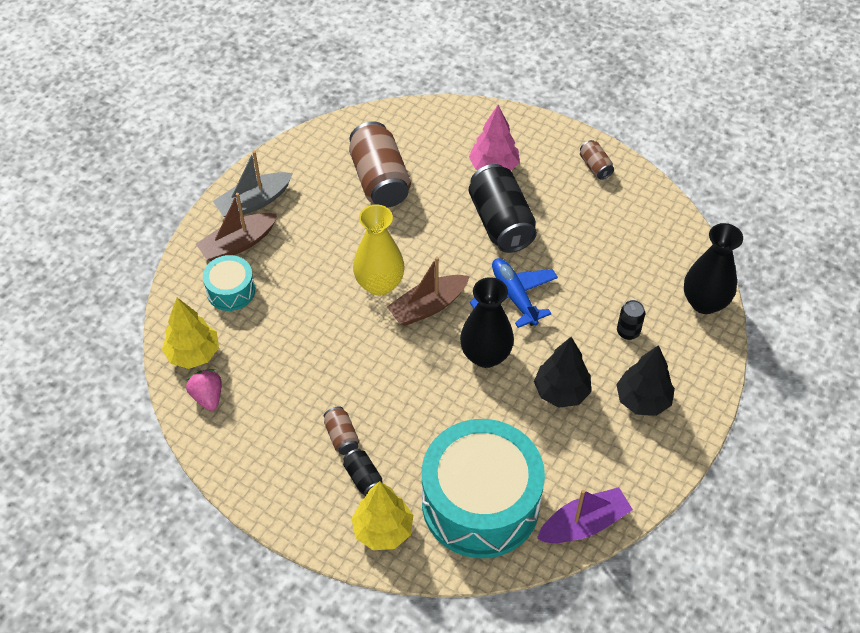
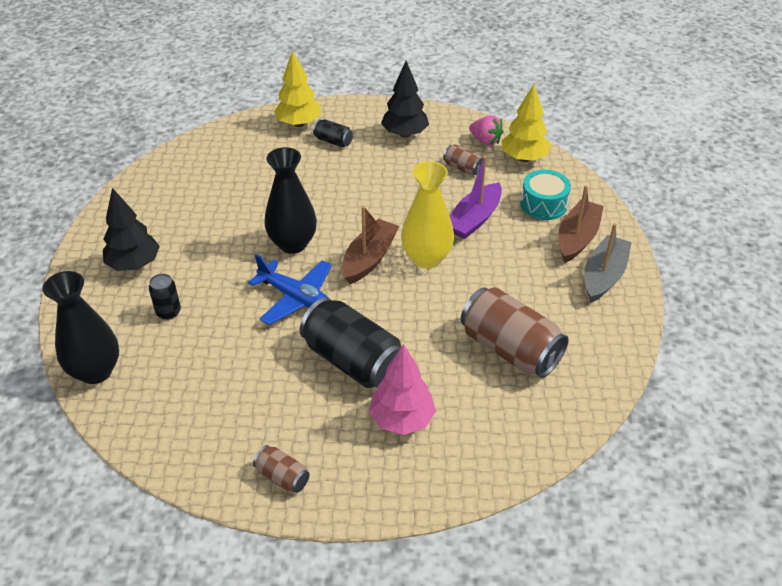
camera: 150 degrees right, 10 degrees down
brown can [324,406,359,455] -> brown can moved to [443,144,483,175]
turquoise drum [422,419,545,558] -> none
black tree [534,337,591,408] -> black tree moved to [381,61,429,138]
purple boat [537,487,633,543] -> purple boat moved to [450,156,502,239]

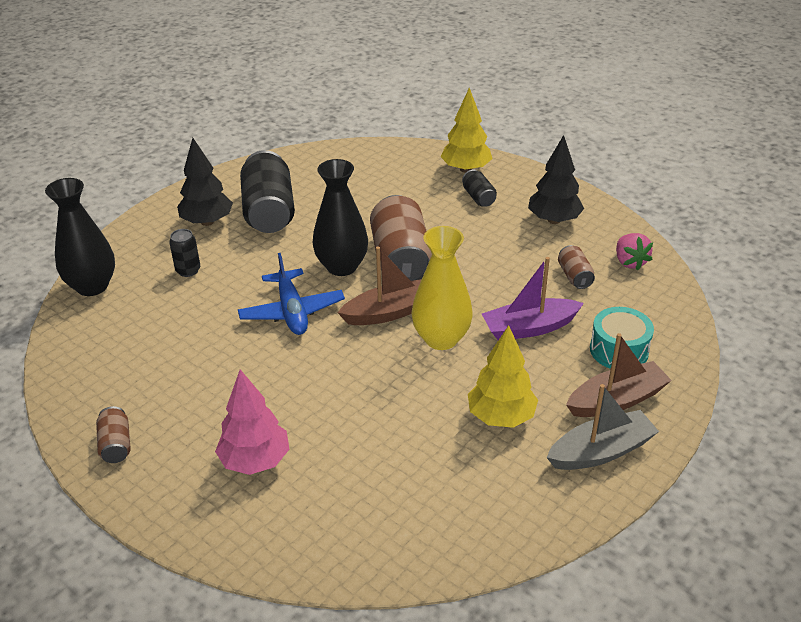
camera: 40 degrees right, 5 degrees down
black can [300,298,401,388] -> black can moved to [240,150,295,233]
brown can [461,287,568,378] -> brown can moved to [370,195,432,281]
yellow tree [501,84,551,162] -> yellow tree moved to [468,325,538,428]

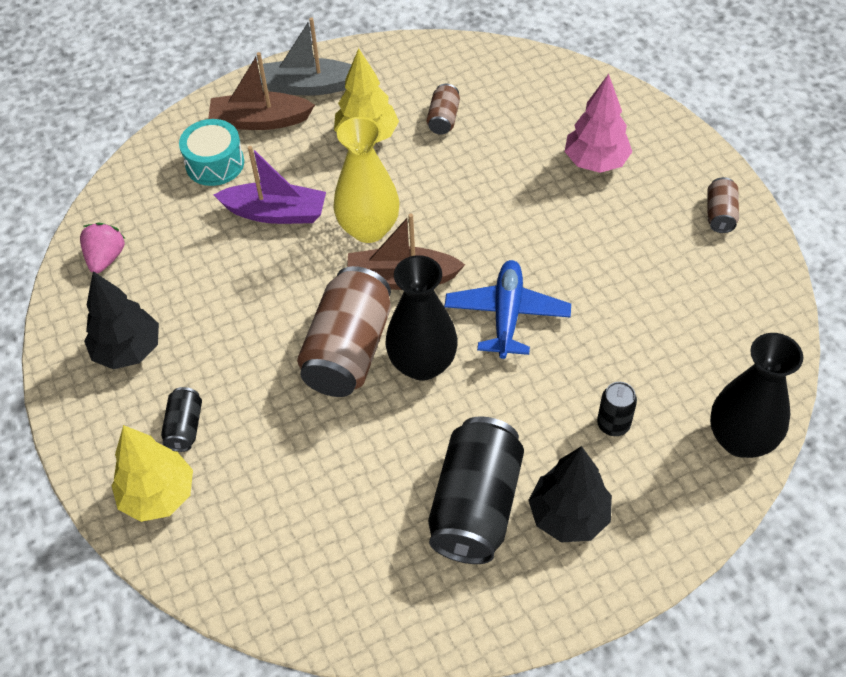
camera: 155 degrees left, 15 degrees up
brown can [558,245,595,289] -> brown can moved to [426,84,460,135]

